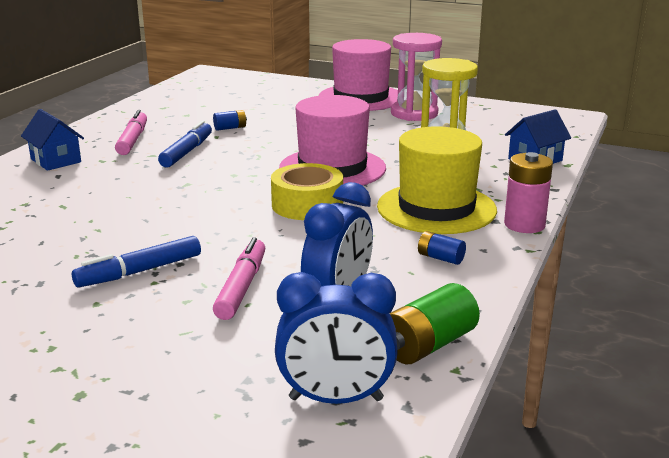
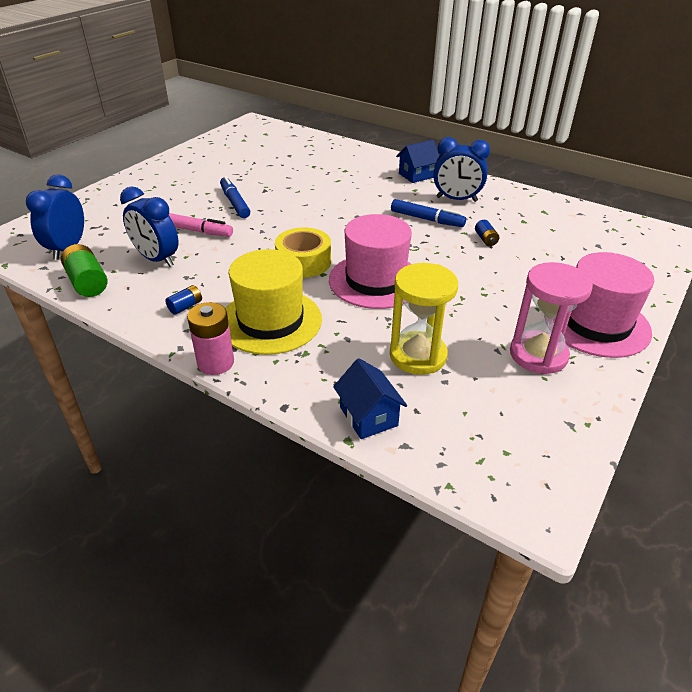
camera: 100 degrees right, 15 degrees up
pink marker [115,110,147,155] -> blue clock [433,137,490,202]

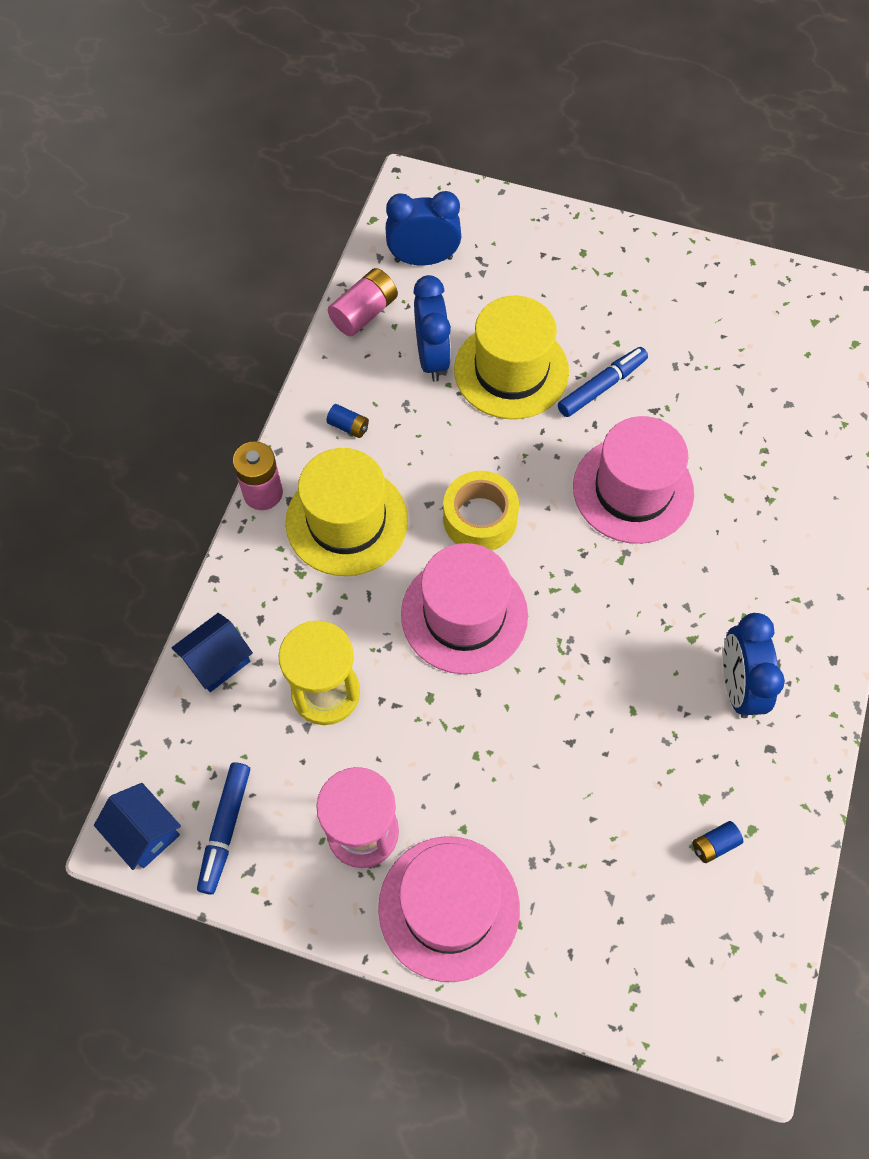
camera: 75 degrees right, 25 degrees up
green battery [61,244,108,297] -> pink battery [328,268,398,336]
blue clock [120,186,178,267] -> blue clock turned 150 degrees clockwise [413,275,451,382]
pink marker [169,213,233,237] -> yellow hat [454,296,569,419]
blue marker [391,199,466,227] -> blue marker moved to [197,762,250,895]
blue house [396,140,439,183] -> blue house moved to [94,783,181,870]
blue battery [475,220,499,246] -> blue battery moved to [693,821,743,863]
none -> pink hat [573,416,694,544]

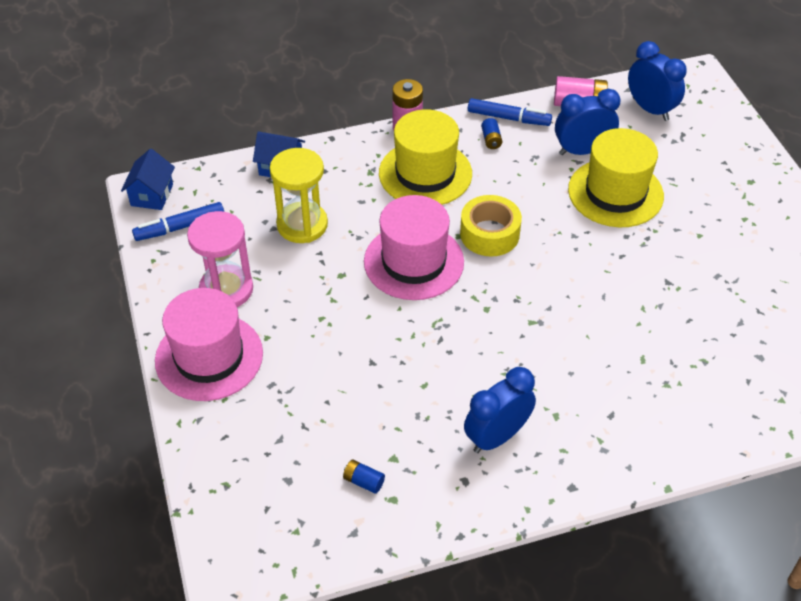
camera: 55 degrees right, 15 degrees down
blue clock [413,275,451,382] -> blue clock turned 150 degrees counterclockwise [555,89,621,155]
blue marker [558,347,648,417] -> blue marker moved to [468,98,552,126]
pink hat [573,416,694,544] -> none

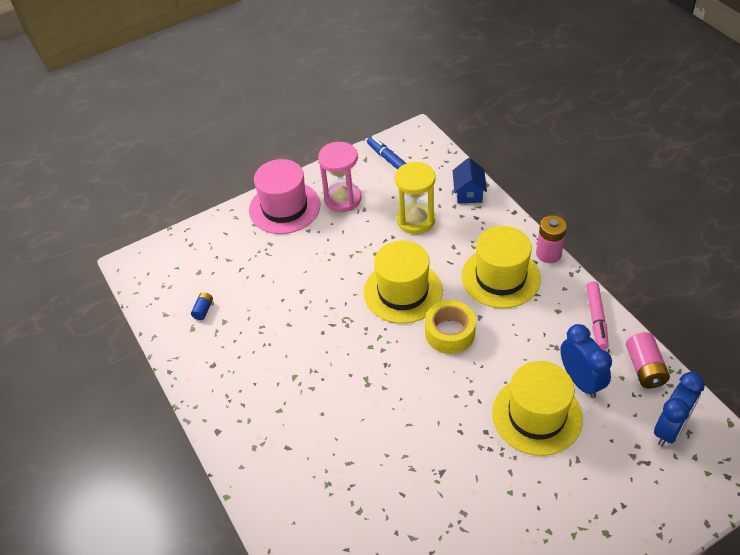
camera: 80 degrees right, 0 degrees up
blue house [121,149,175,210] -> none
pink hat [364,195,464,300] -> yellow hat [364,241,443,324]
blue clock [464,367,536,453] -> none
blue marker [468,98,552,126] -> pink marker [586,281,609,350]
blue battery [481,118,502,149] -> none

